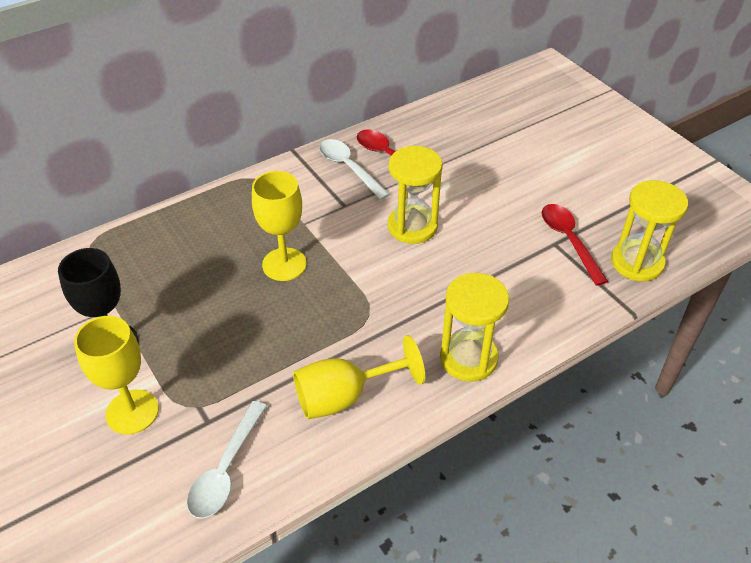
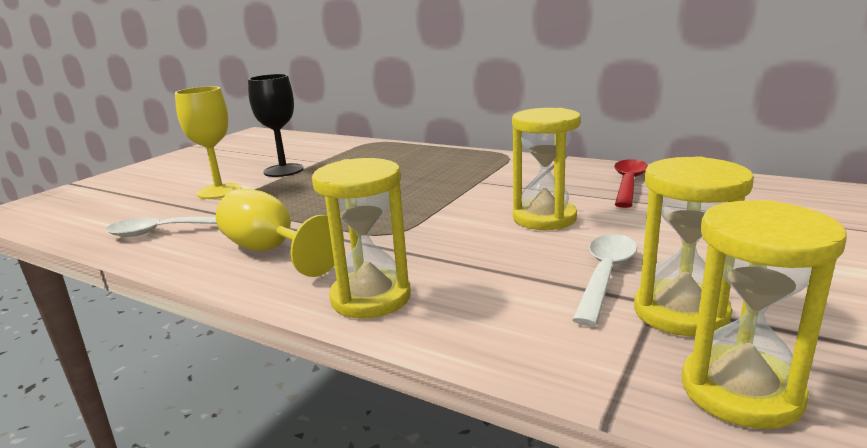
camera: 65 degrees right, 25 degrees down
yellow goblet [252,171,307,281] -> none
white spoon [319,139,390,200] -> white spoon moved to [572,234,637,326]
red spoon [542,204,608,286] -> yellow hourglass [634,156,754,337]

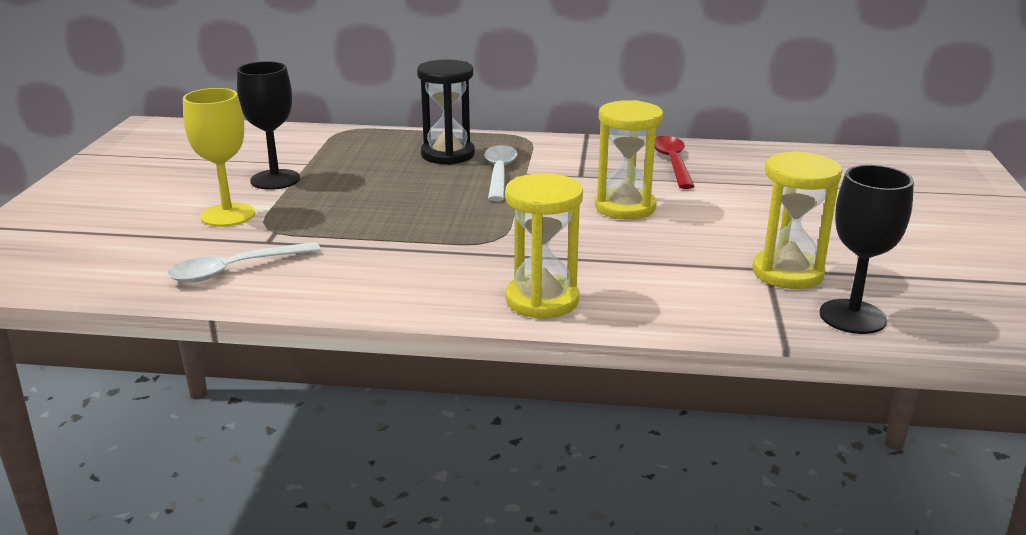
camera: 25 degrees left, 5 degrees up
yellow goblet [216,189,344,277] -> none
white spoon [572,234,637,326] -> white spoon moved to [484,145,518,201]
yellow hourglass [682,200,847,429] -> black goblet [820,165,914,334]
none -> black hourglass [417,59,475,165]

